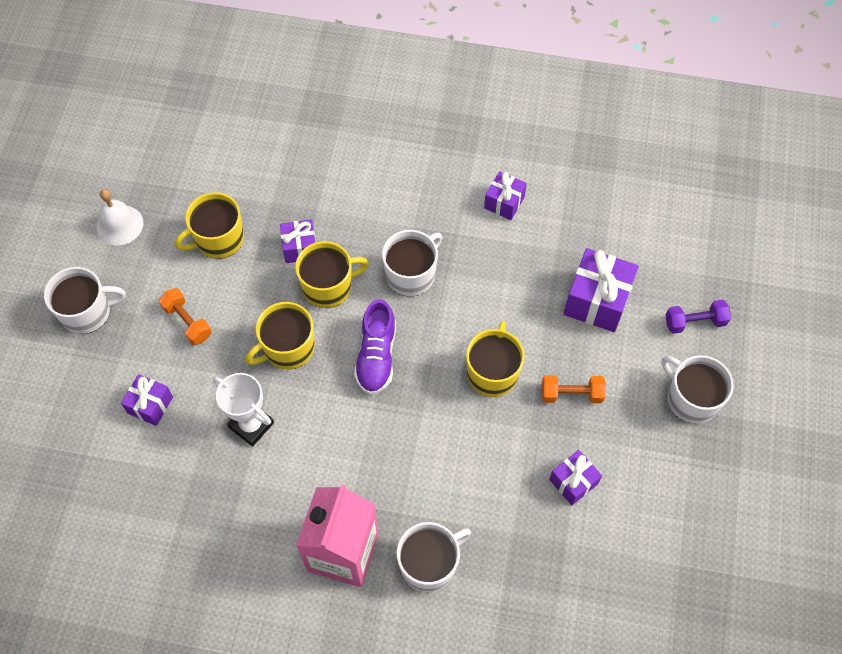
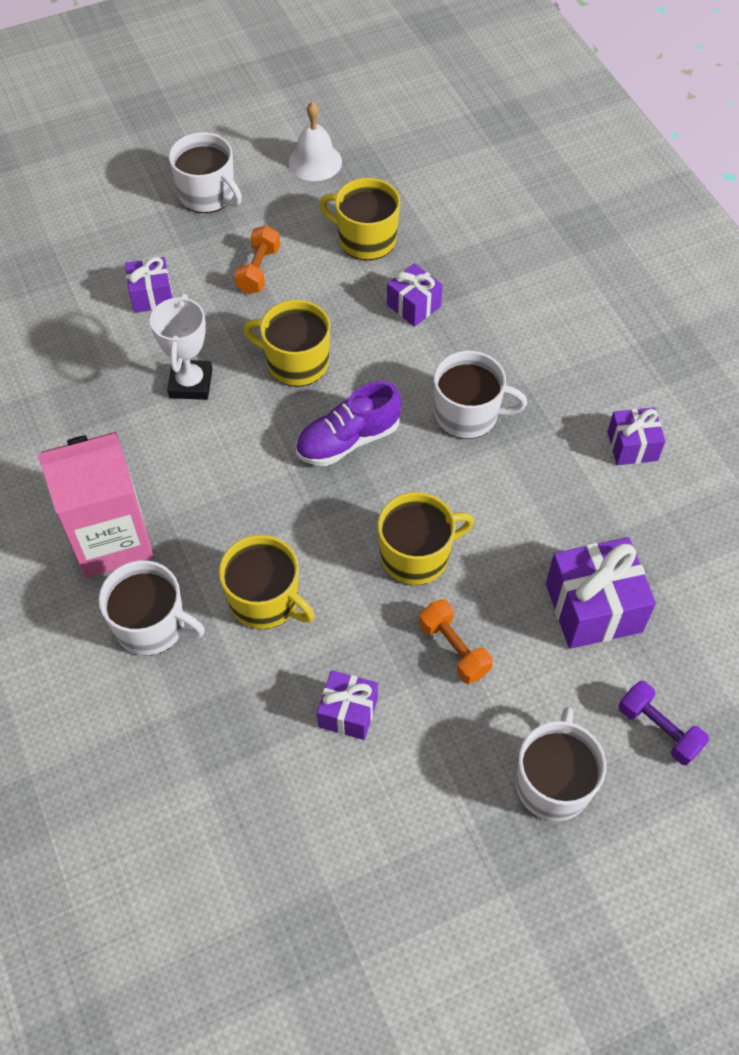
camera: 55 degrees right, 5 degrees down
yellow mug [295,241,369,308] -> yellow mug moved to [219,535,315,629]

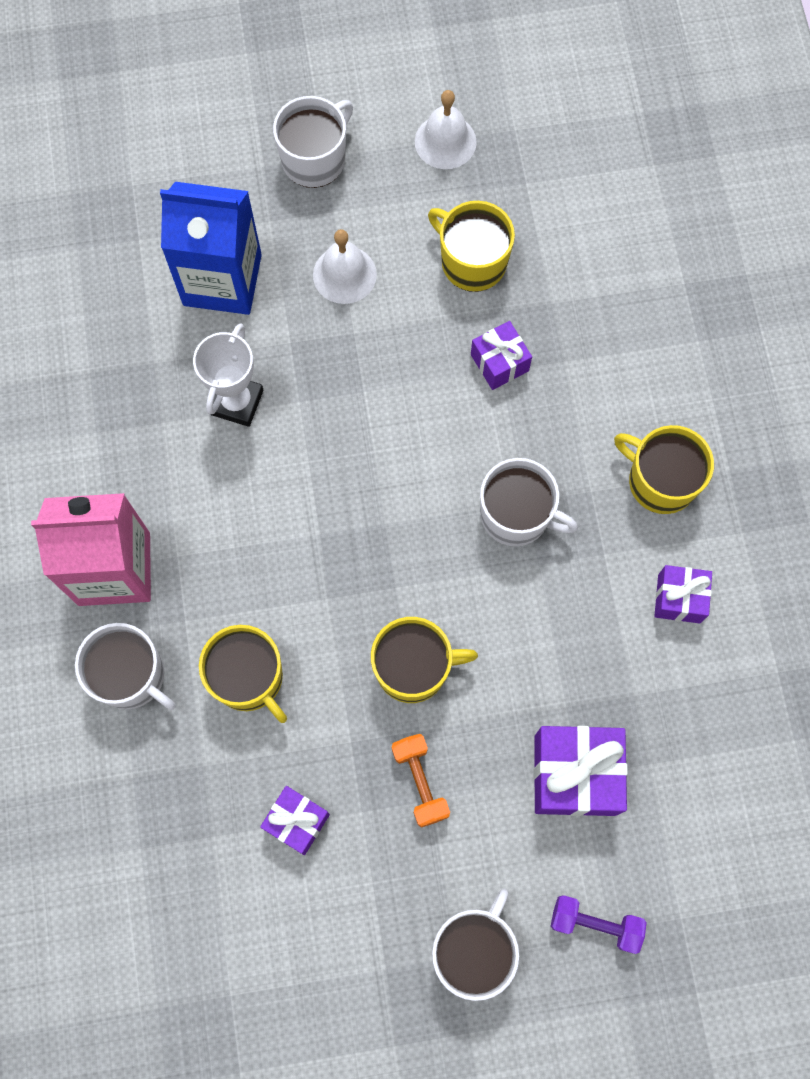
camera: 15 degrees right, 15 degrees up
purple gift [125,257,172,313] -> blue carton [160,182,262,315]
white mug [169,132,242,213] -> white mug turned 105 degrees counterclockwise [273,96,353,188]
orange dumbbell [234,225,280,294] -> white bell [313,229,377,304]
yellow mug [243,300,330,387] -> yellow mug moved to [614,425,714,514]
purple shoe [296,381,402,466] -> none
purple dumbbell [619,681,709,765] -> purple dumbbell turned 45 degrees counterclockwise [551,895,647,954]

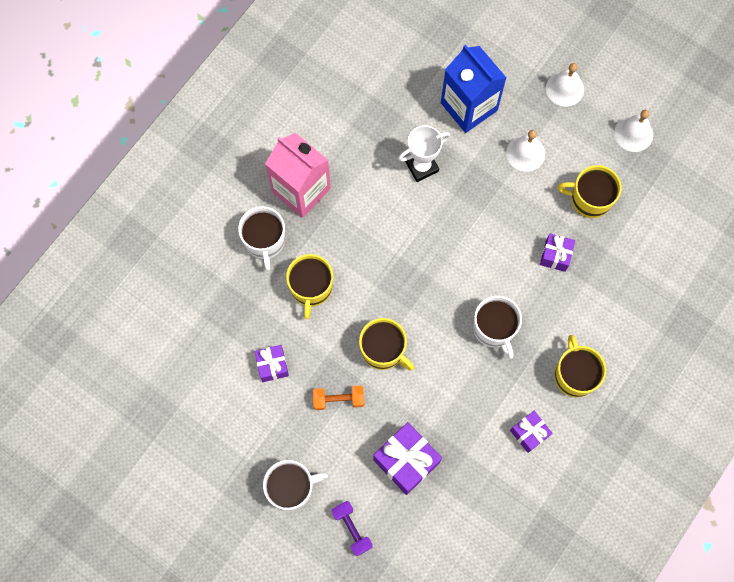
camera: 45 degrees right, 0 degrees up
white mug [273,96,353,188] -> white bell [546,63,584,107]
orange dumbbell [392,734,450,828] -> orange dumbbell turned 60 degrees clockwise [313,386,364,410]
yellow mug [428,201,515,292] -> yellow mug turned 75 degrees counterclockwise [557,165,622,218]

